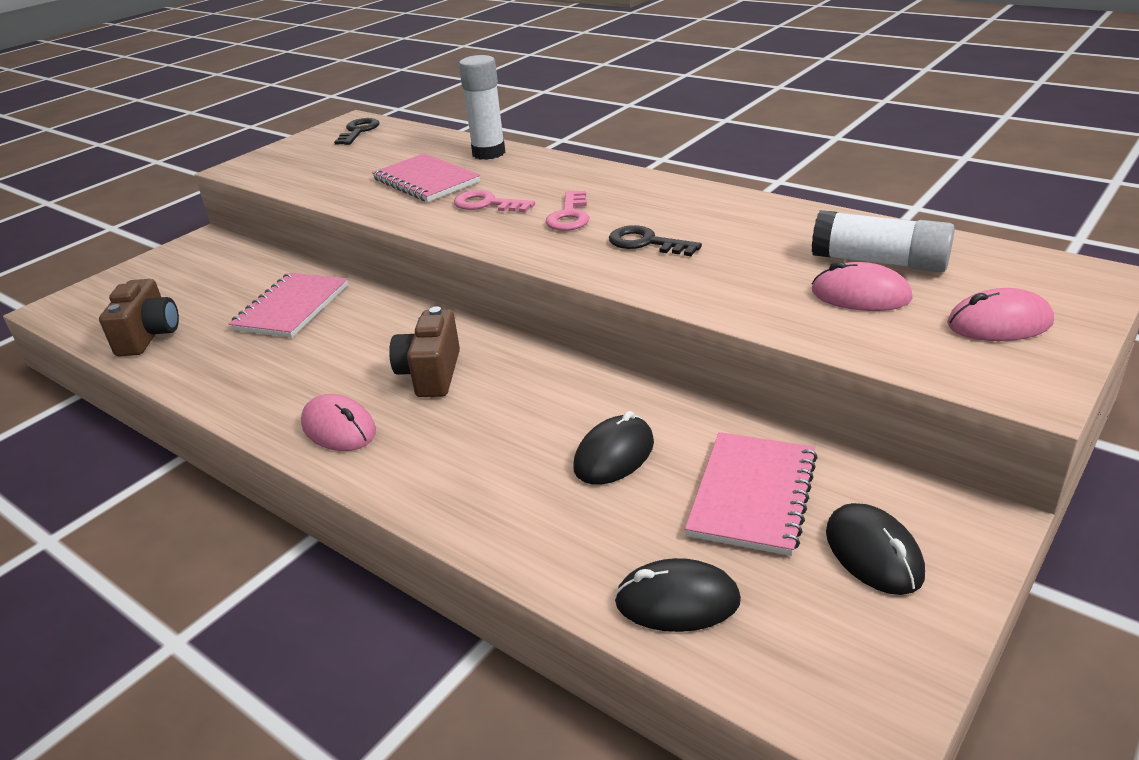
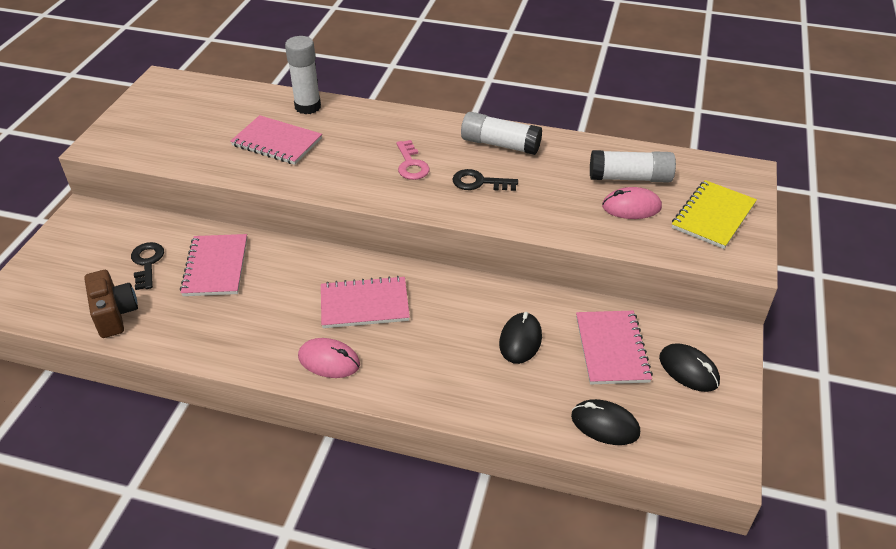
camera: 25 degrees left, 10 degrees up
black key [334,118,380,145] -> black key moved to [131,242,164,290]
brown camera [389,306,460,397] -> pink notebook [321,276,410,328]
pink key [454,190,535,213] -> none
black mouse [614,558,741,632] -> black mouse turned 45 degrees clockwise [571,399,640,445]
pink mouse [947,288,1054,341] -> yellow notebook [672,180,757,249]
none -> white glue stick [461,112,542,155]

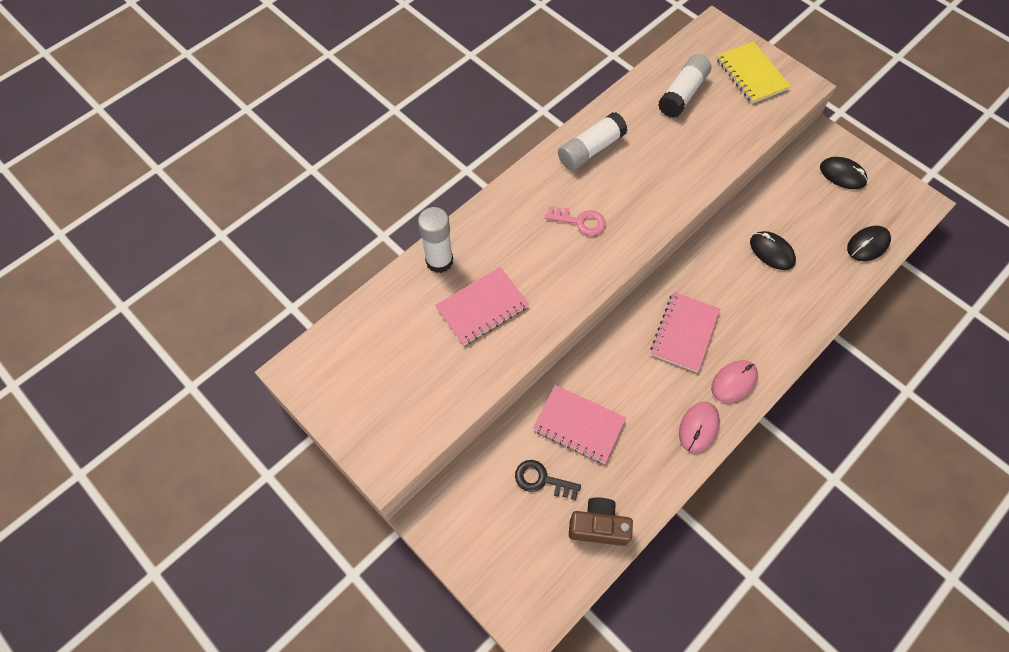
camera: 60 degrees left, 20 degrees up
black key [452,169,518,191] -> none
pink notebook [576,311,653,384] -> none
pink mouse [602,187,662,219] -> pink mouse moved to [679,402,720,453]
black mouse [659,343,720,392] -> black mouse turned 45 degrees clockwise [820,157,868,189]

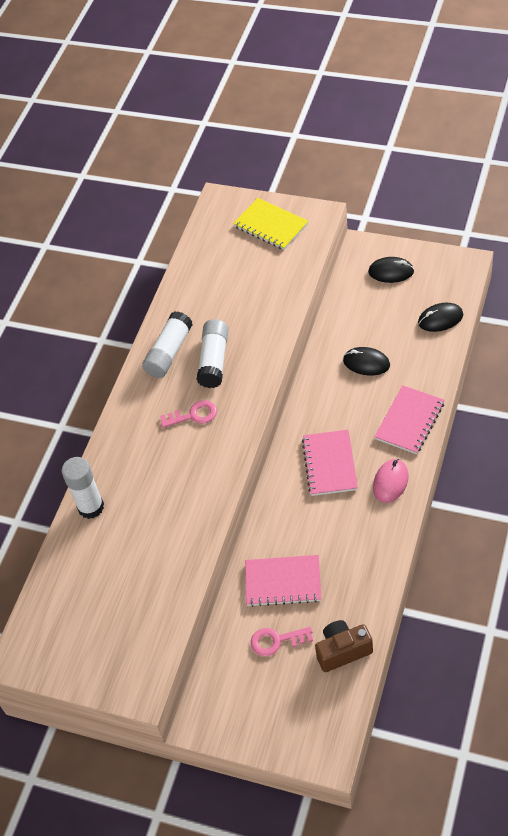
camera: 20 degrees left, 10 degrees down
pink notebook [435,267,529,346] -> pink notebook moved to [374,385,444,454]
black key [515,460,581,500] -> pink key [251,627,313,656]
white glue stick [658,54,711,118] -> white glue stick moved to [196,319,229,388]
pink mouse [679,402,720,453] -> none
black mouse [847,226,891,261] -> black mouse turned 45 degrees clockwise [418,303,463,332]

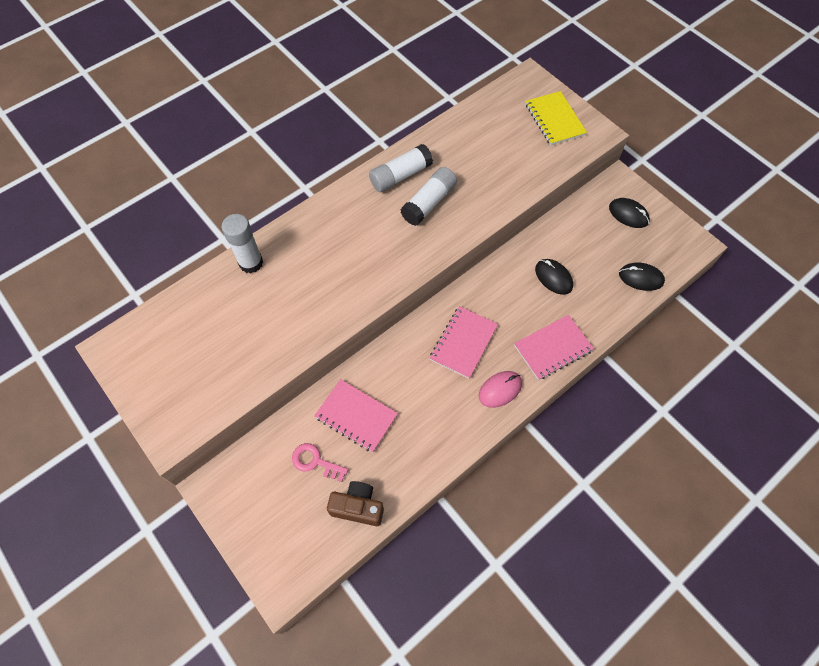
camera: 25 degrees right, 10 degrees up
pink key [160,400,217,428] -> none

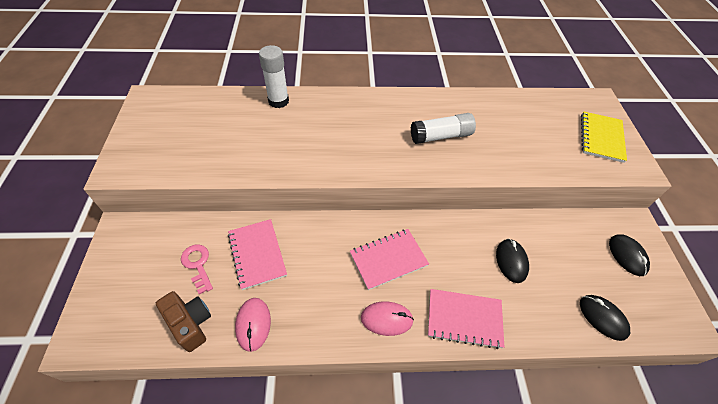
camera: 35 degrees right, 10 degrees down
white glue stick [369,144,433,192] -> none
none -> pink mouse [235,298,271,352]

